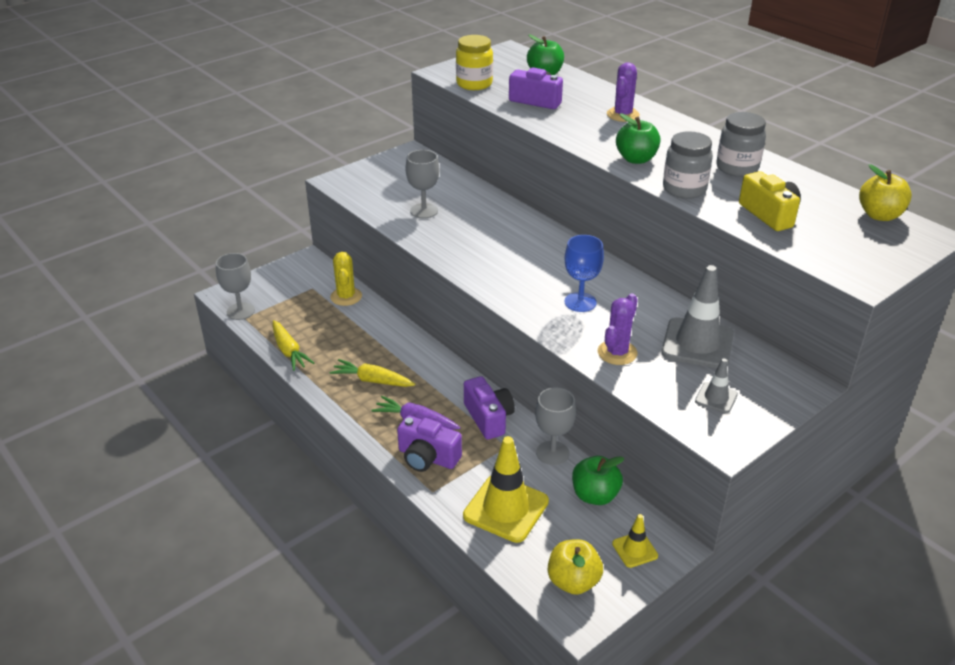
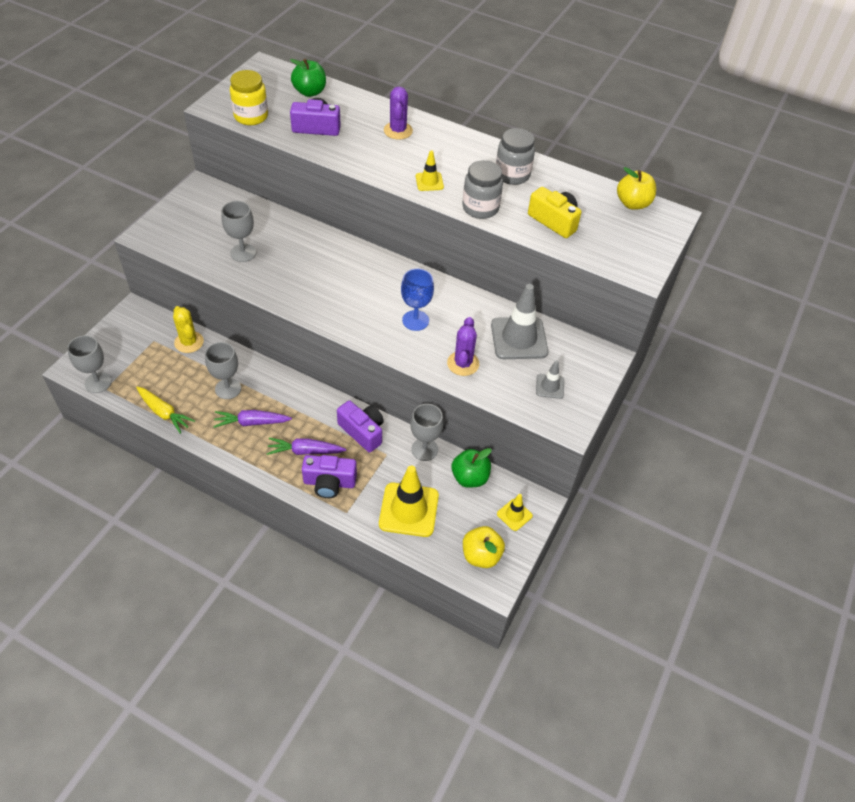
camera: 25 degrees left, 15 degrees up
yellow carrot [329,359,415,387] -> purple carrot [213,410,292,428]
green apple [616,113,661,164] -> yellow traffic cone [416,150,444,191]
none -> grey goblet [205,342,241,399]

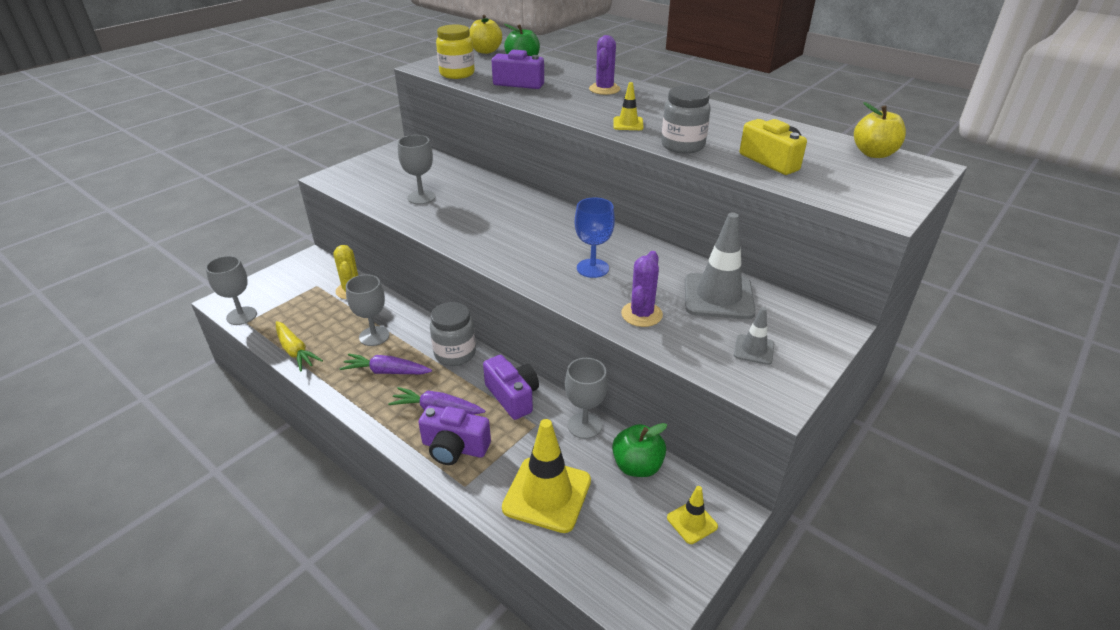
camera: 15 degrees right, 15 degrees down
yellow apple [463,526,505,568] -> yellow apple moved to [469,15,502,54]
grey jar [496,128,535,185] -> grey jar moved to [430,302,476,366]

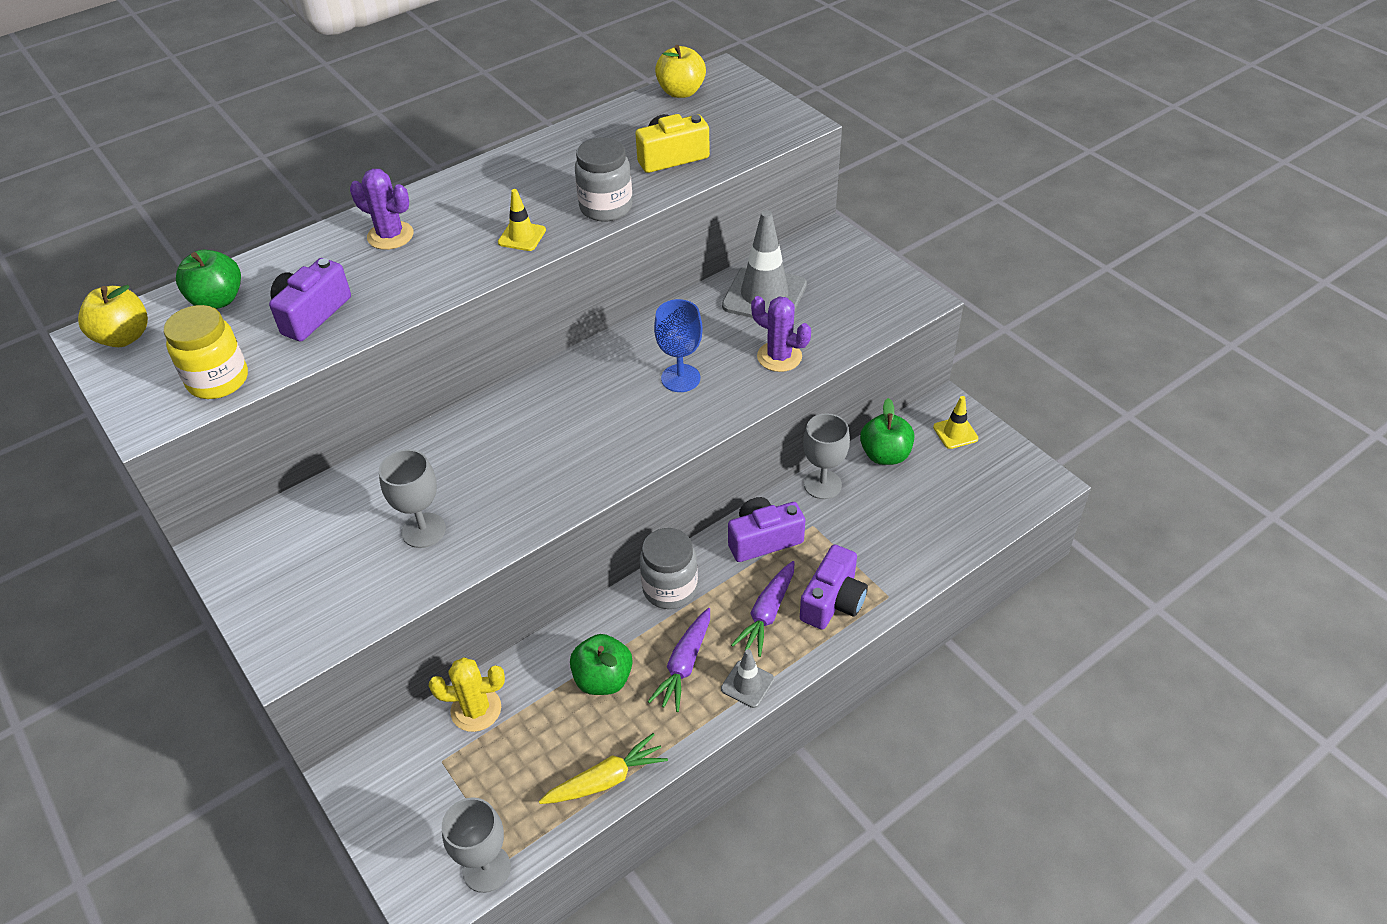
camera: 75 degrees left, 10 degrees up
grey goblet [346,274,389,346] -> green apple [570,634,633,695]
yellow traffic cone [502,419,591,533] -> none
grey traffic cone [734,307,774,365] -> grey traffic cone moved to [721,649,774,708]

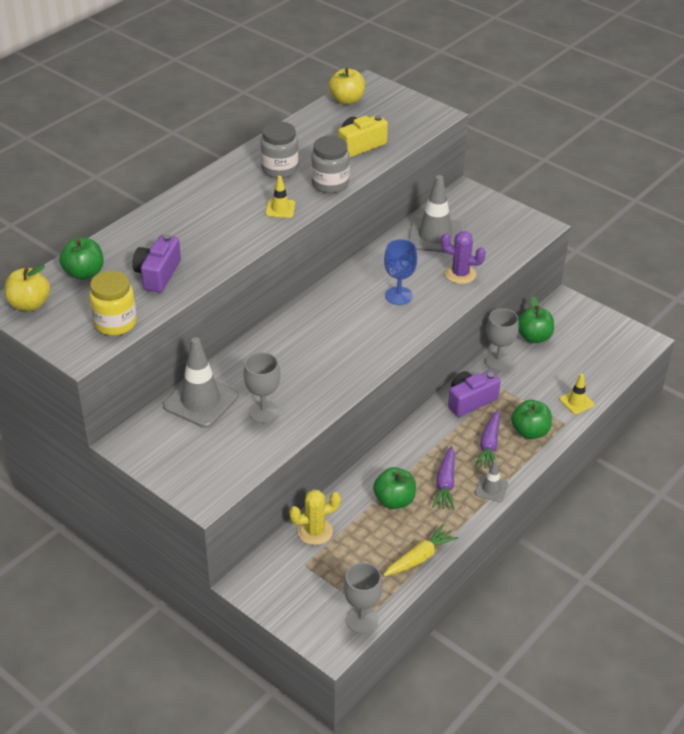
camera: 15 degrees left, 5 degrees down
purple cactus [350,169,414,250] -> none
grey jar [640,528,698,609] -> grey jar moved to [260,121,299,178]
purple camera [800,544,868,630] -> green apple [511,400,552,439]
yellow traffic cone [933,396,978,449] -> yellow traffic cone moved to [559,374,595,414]
none -> grey traffic cone [163,337,238,428]

